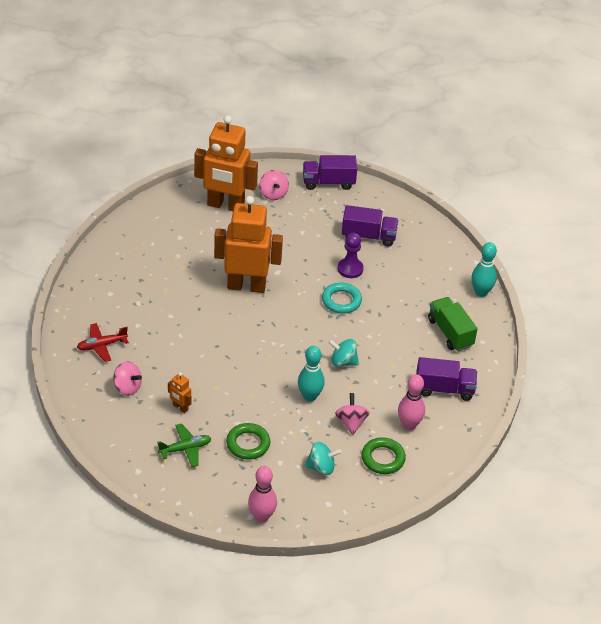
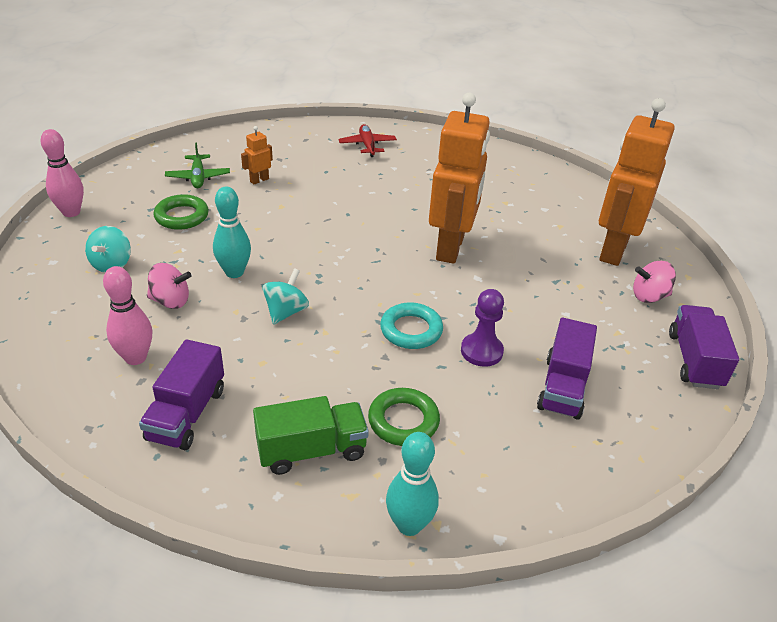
camera: 100 degrees right, 5 degrees down
pink spinning top [113,361,142,396] -> none
green ring [362,437,406,474] -> green ring moved to [368,388,440,446]

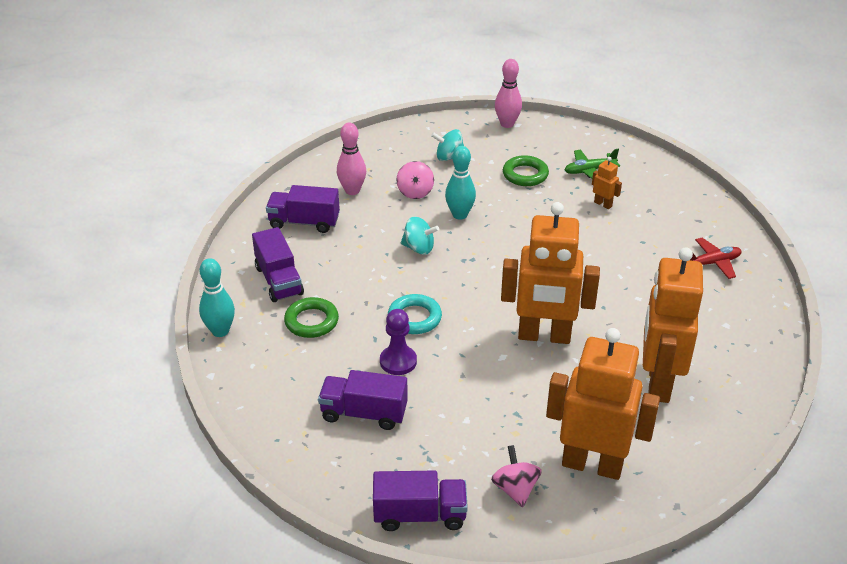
camera: 85 degrees right, 0 degrees up
green truck [253,396,369,475] -> purple truck [252,227,304,302]
none -> orange robot [643,247,703,403]

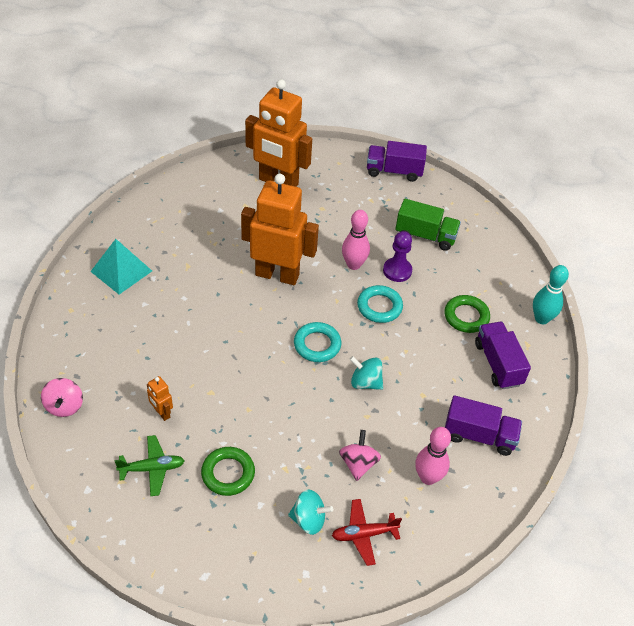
camera: 175 degrees left, 10 degrees up
purple truck [318,370,408,430] -> green truck [395,199,461,251]
turquoise bowling pin [445,146,476,220] -> none
pink spinning top [491,445,542,507] -> pink spinning top moved to [41,378,83,417]
pink bowling pin [495,59,522,128] -> pink bowling pin moved to [342,210,370,270]
orange robot [643,247,703,403] -> none
red plane [690,238,742,279] -> red plane moved to [332,499,402,566]
none -> turquoise pyramid [90,239,152,294]
none -> turquoise ring [294,322,341,362]

